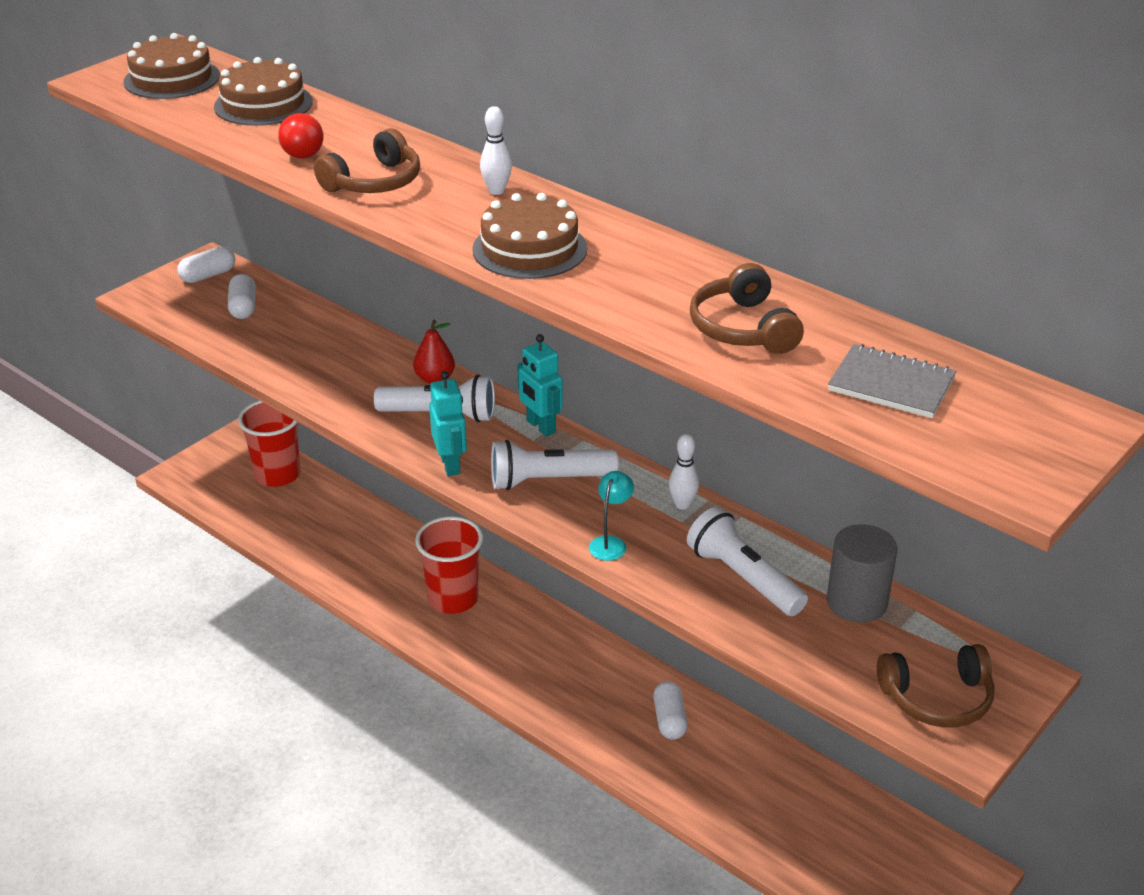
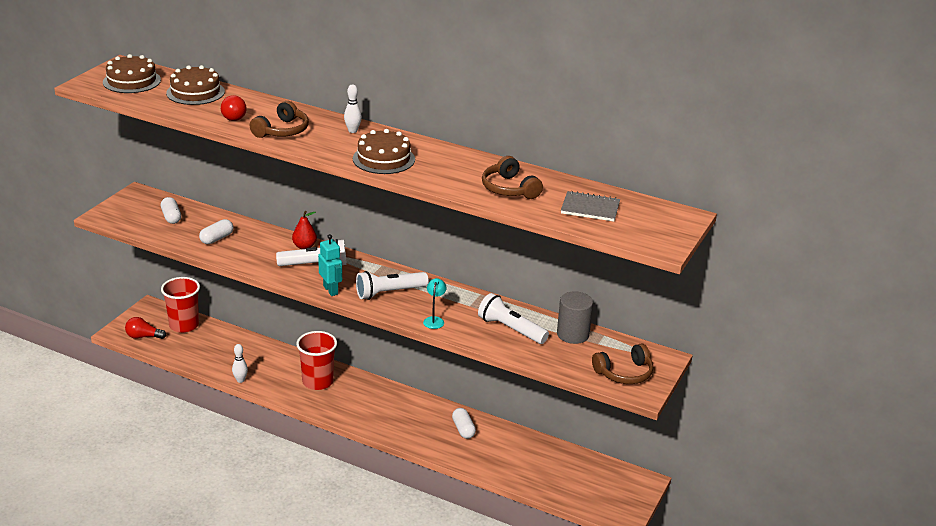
camera: 15 degrees left, 5 degrees down
white capsule [177,246,235,283] -> white capsule moved to [199,219,233,244]
turquoise robot [518,334,563,436] -> none
white bowling pin [669,434,699,510] -> white bowling pin moved to [232,344,248,383]
none -> red light bulb [125,317,167,339]

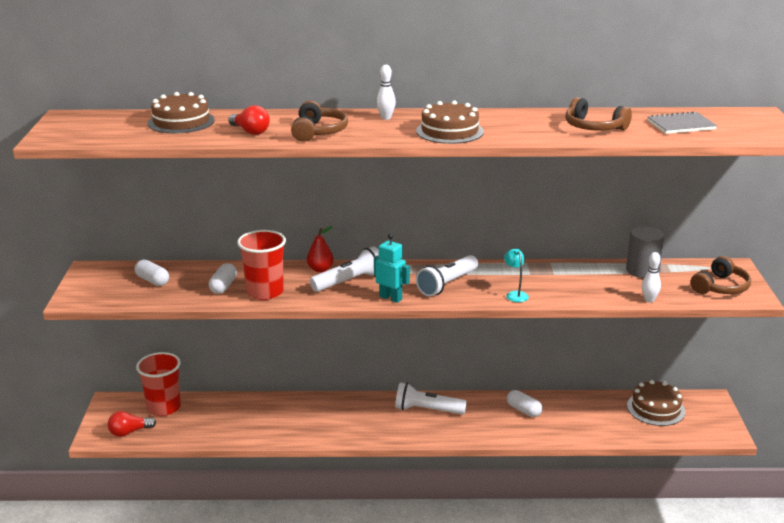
camera: 25 degrees left, 5 degrees down
brown cake [103,54,161,93] -> brown cake moved to [627,380,685,426]
white bowling pin [232,344,248,383] -> white bowling pin moved to [642,252,661,303]
red cup [296,331,337,390] -> red cup moved to [237,230,286,300]
white flashlight [478,293,549,344] -> white flashlight moved to [395,382,467,415]

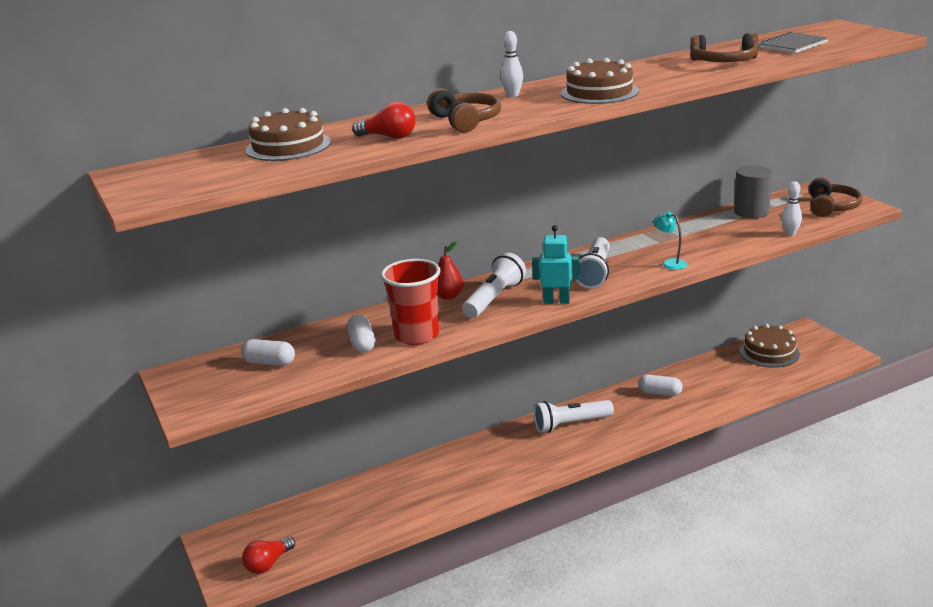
camera: 25 degrees left, 0 degrees up
red cup [136,352,181,416] -> none

